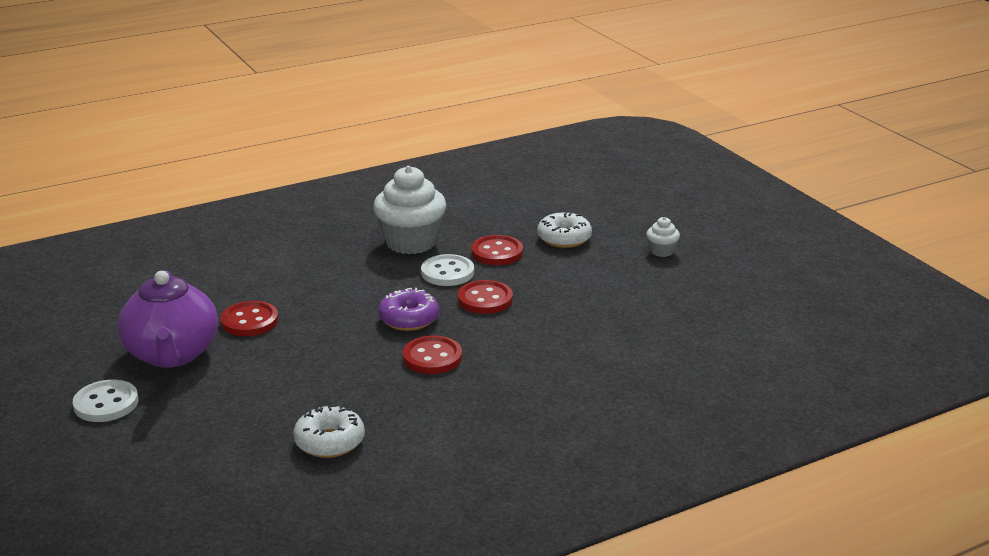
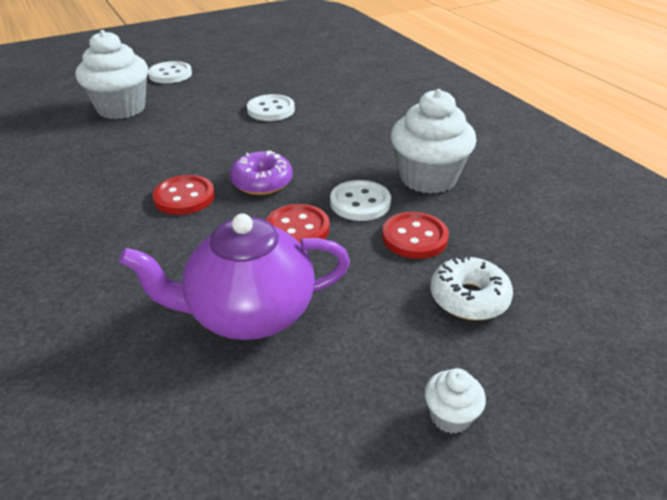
camera: 90 degrees right, 10 degrees up
purple teapot [118,271,218,368] -> purple teapot moved to [119,213,350,340]
red button [220,301,279,336] -> white button [247,94,295,121]
white donut [293,405,365,458] -> none
none -> white cupcake [76,30,148,119]

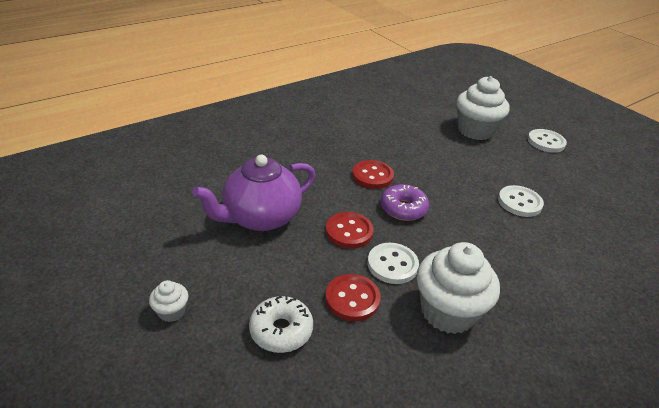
camera: 80 degrees right, 0 degrees up
purple teapot [119,213,350,340] -> purple teapot turned 105 degrees counterclockwise [192,155,315,231]

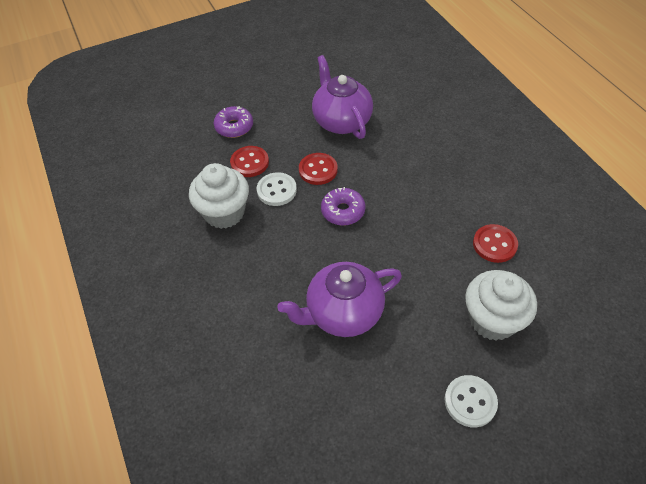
camera: 105 degrees right, 15 degrees up
white cupcake [149,280,188,322] -> none
white donut [249,295,313,353] -> purple donut [214,106,253,138]
red button [352,160,394,189] -> red button moved to [473,224,518,263]
white button [498,185,544,217] -> purple teapot [278,262,402,337]

